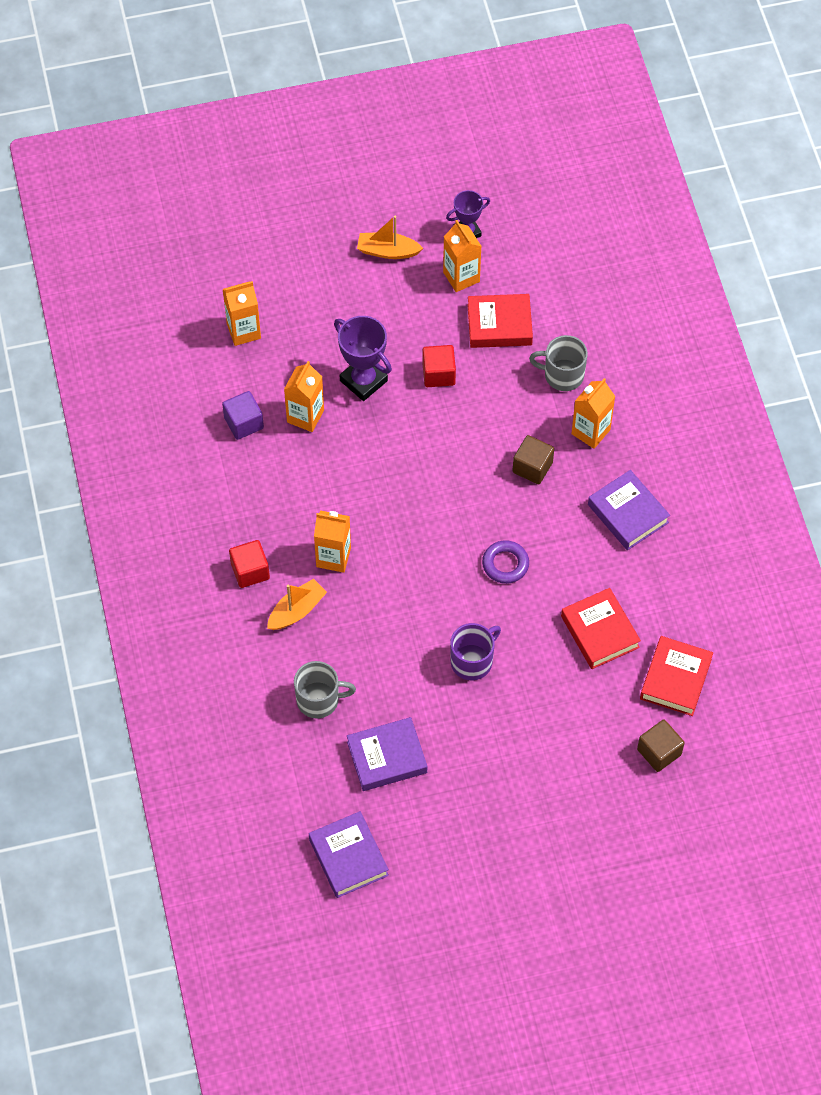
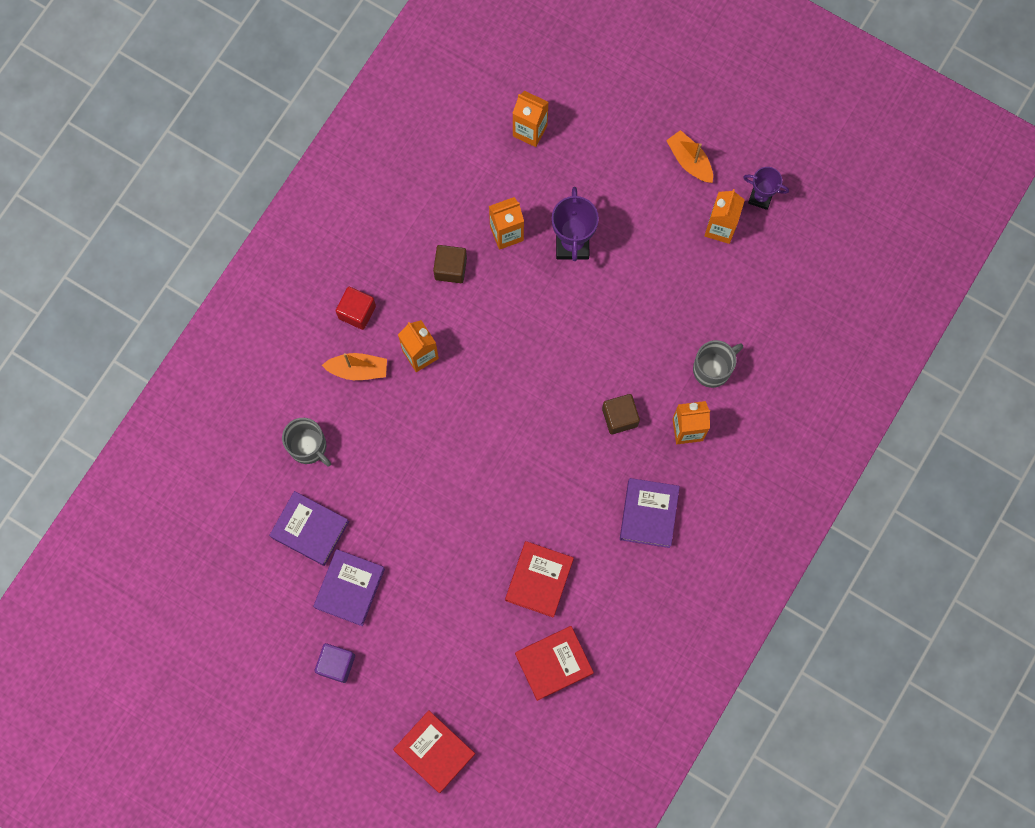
camera: 45 degrees right, 15 degrees up
purple cube [222,391,264,440] -> purple cube moved to [315,643,355,683]
purple book [309,811,389,898] -> purple book moved to [313,549,385,626]
red cube [422,345,456,387] -> none
purple mug [450,623,501,680] -> none
red book [467,294,533,348] -> red book moved to [393,710,475,793]
purple ring [482,540,529,584] -> none
grey mug [529,335,588,391] -> grey mug turned 90 degrees clockwise [693,340,743,388]
brown cube [637,719,685,772] -> brown cube moved to [433,245,467,283]

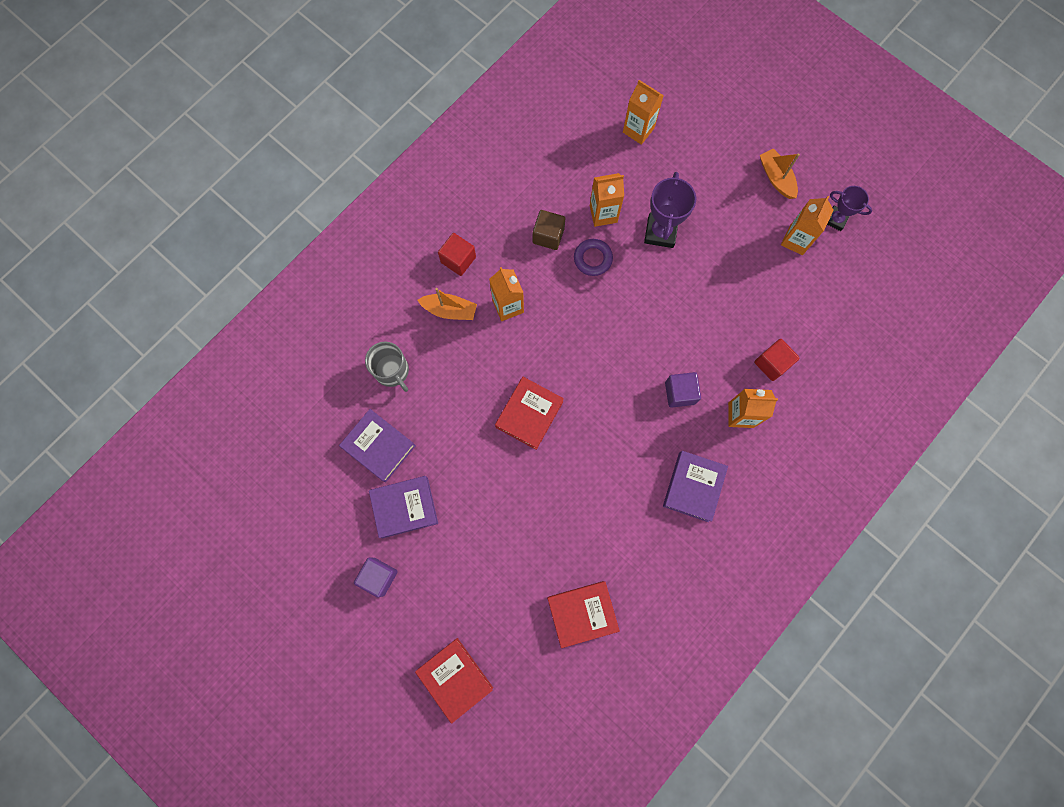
camera: 10 degrees right, 0 degrees up
purple book [313,549,385,626] -> purple book turned 45 degrees clockwise [369,476,438,539]
red book [505,541,574,618] -> red book moved to [495,377,564,450]
brown cube [602,394,640,434] -> purple cube [665,372,701,408]
grey mug [693,340,743,388] -> red cube [754,339,800,381]
none -> purple ring [574,239,613,276]

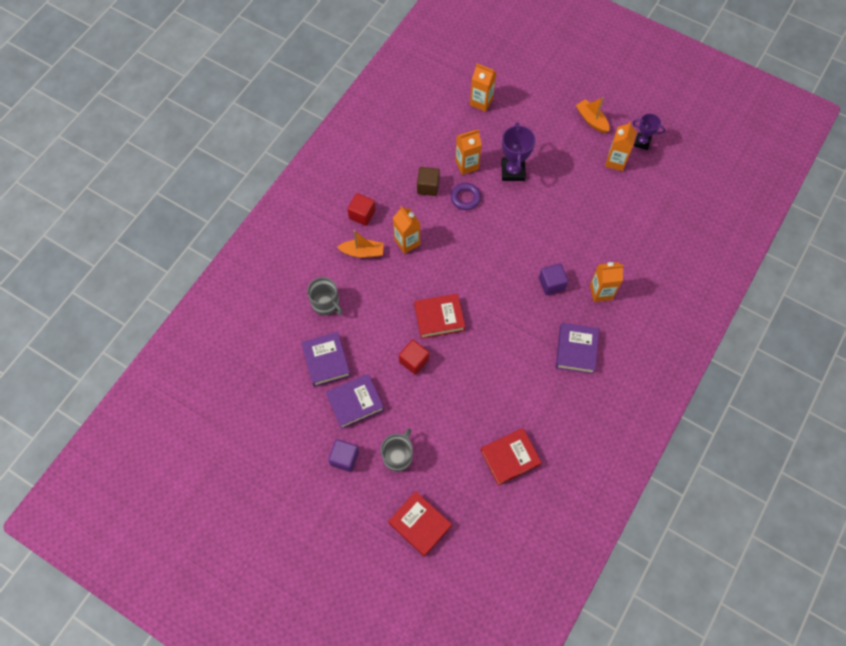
camera: 10 degrees left, 10 degrees down
purple book [339,409,416,482] -> purple book turned 45 degrees clockwise [302,332,350,387]
red book [495,377,564,450] -> red book turned 60 degrees clockwise [414,294,465,339]
red cube [754,339,800,381] -> red cube moved to [399,340,429,375]
none -> grey mug [381,428,413,472]

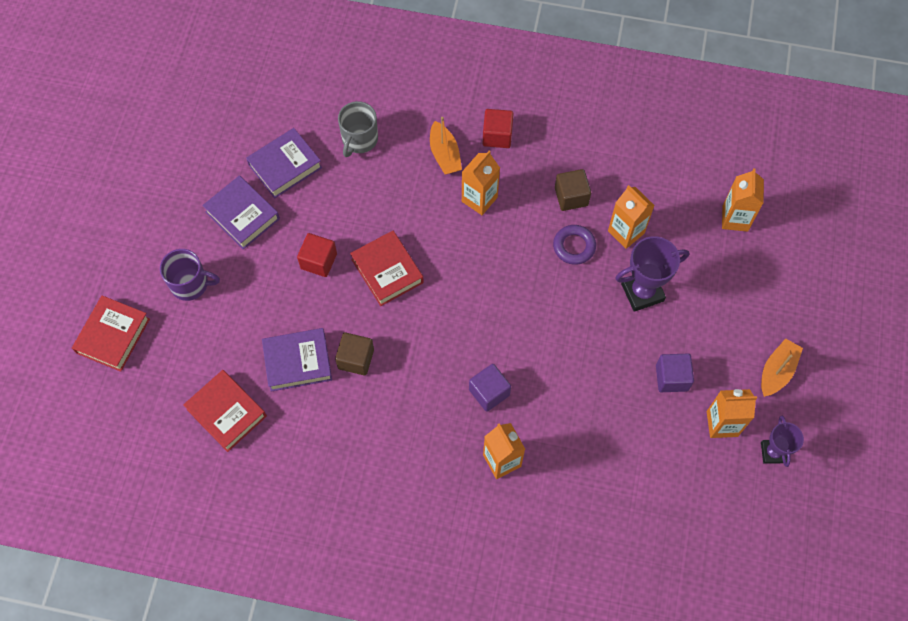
camera: 70 degrees right, 0 degrees up
purple cube [328,439,359,472] -> purple cube moved to [656,354,694,392]
grey mug [381,428,413,472] -> purple mug [160,249,220,301]
purple book [556,323,599,374] -> purple book moved to [262,328,332,392]
none -> brown cube [335,332,374,376]

